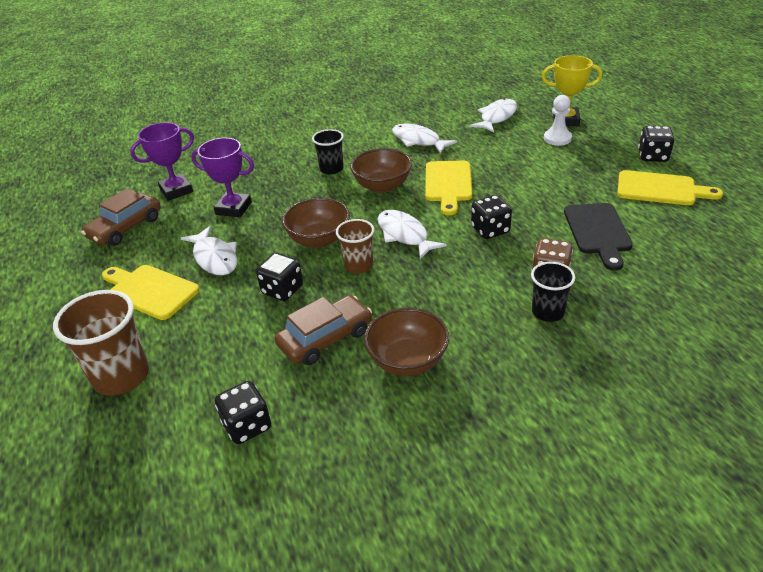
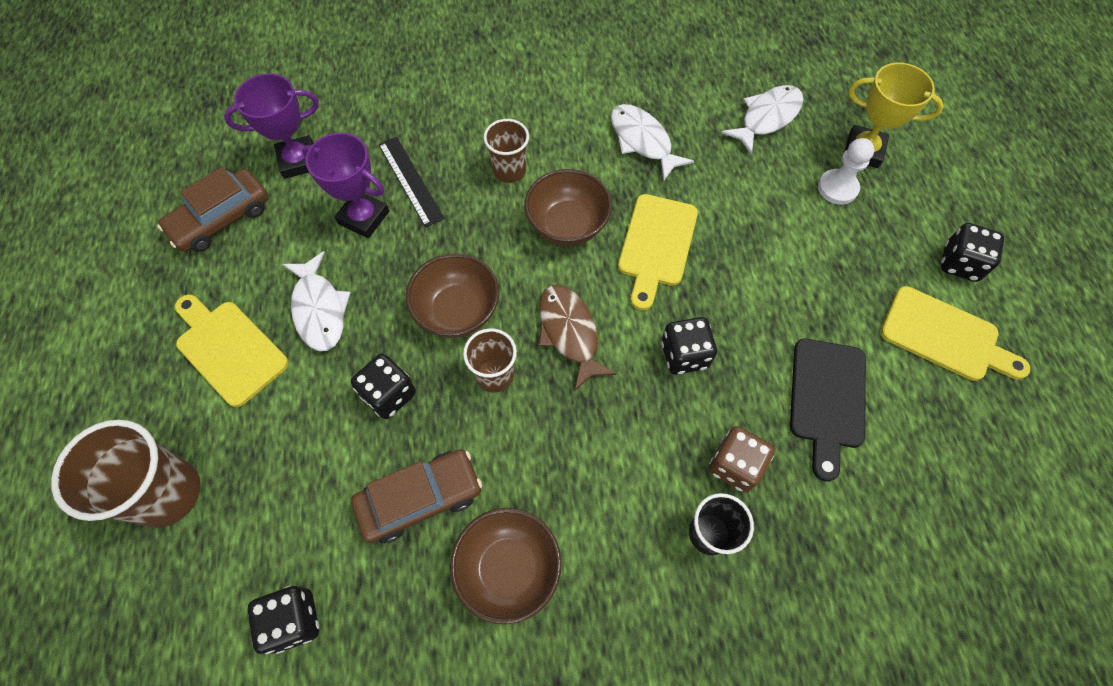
camera: 10 degrees right, 25 degrees up
black cup [312,129,344,175] -> brown cup [484,119,529,183]
white fish [377,210,447,259] -> brown fish [539,285,617,390]
none -> black ruler [379,137,445,227]

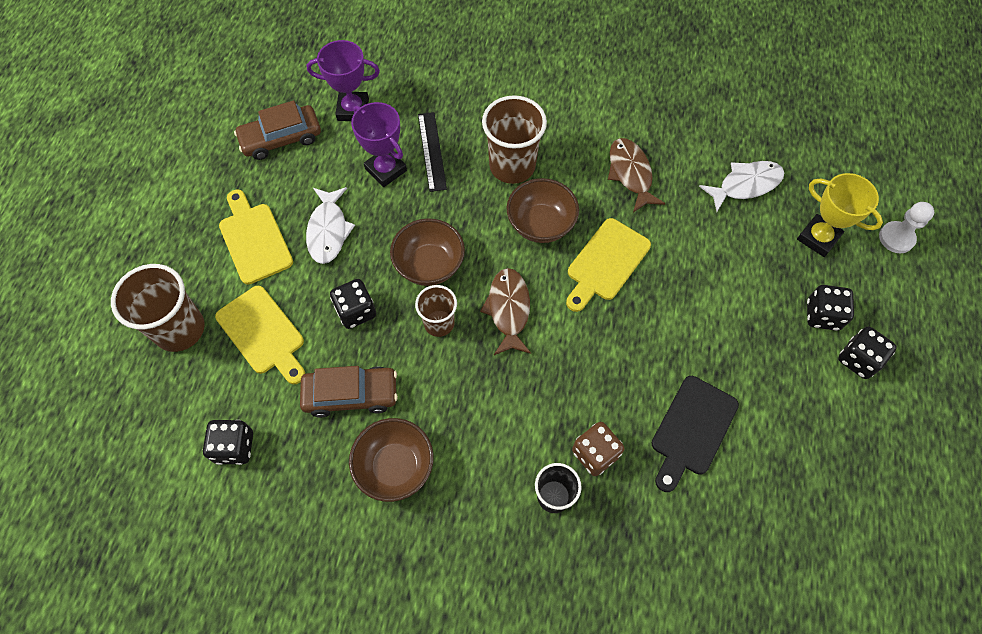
camera: 20 degrees right, 0 degrees up
brown cup [484,119,529,183] -> brown cup [482,95,547,184], size x1.66
white fish [611,104,694,181] -> brown fish [608,138,665,212]
black dice [661,317,717,375] -> black dice moved to [807,285,854,331]
white pawn [818,138,875,205] -> white pawn moved to [879,202,934,253]
yellow cutting board [881,286,1030,381] -> yellow cutting board moved to [215,286,305,384]

